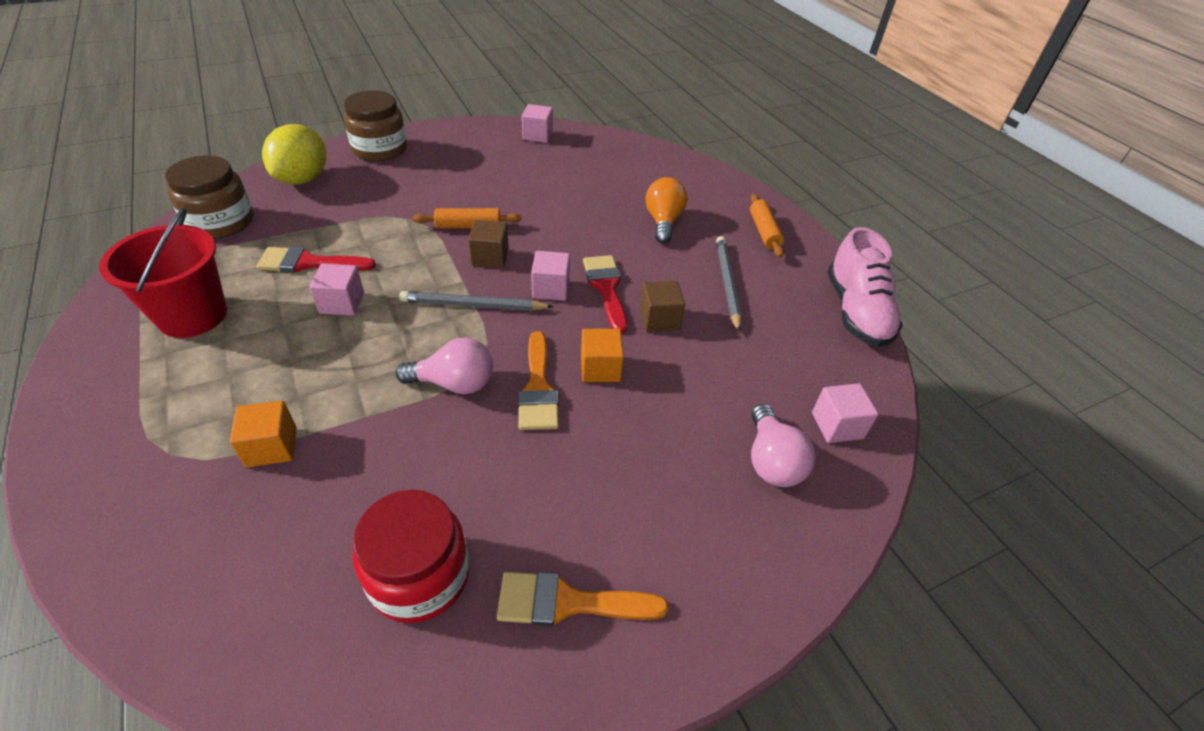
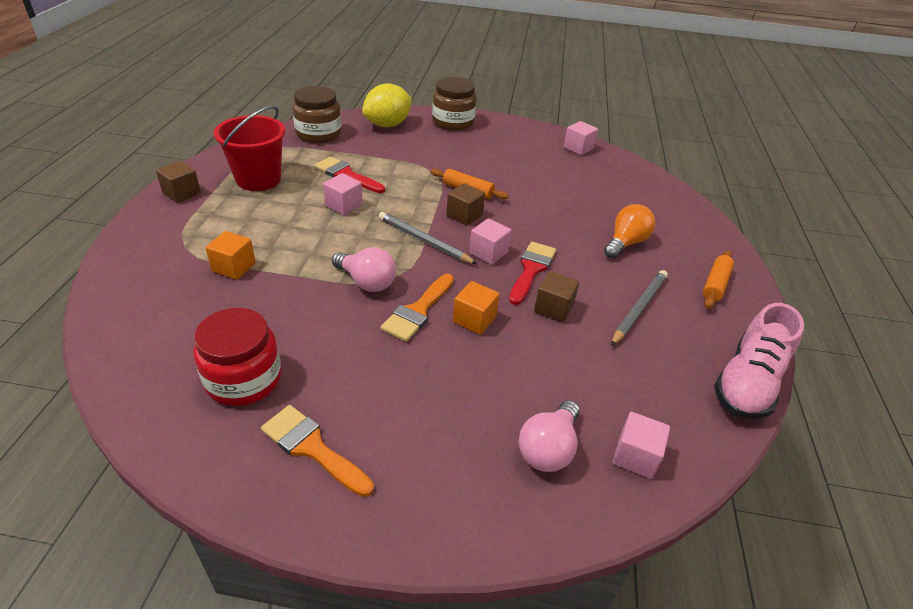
camera: 35 degrees right, 5 degrees down
none -> brown cube [156,161,201,203]

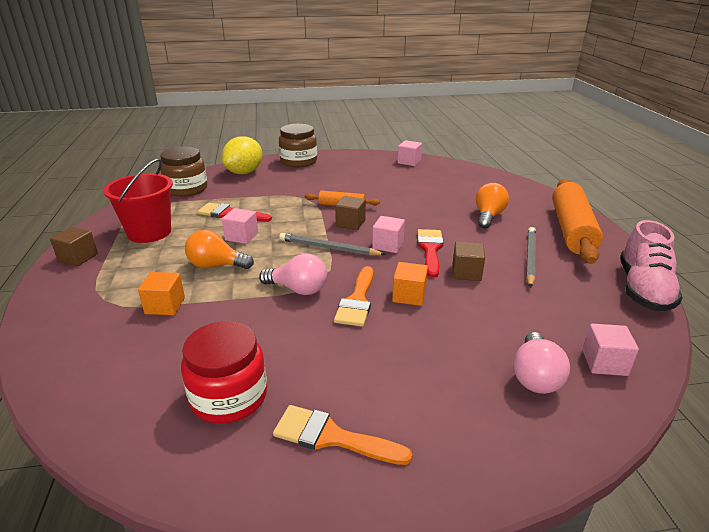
camera: 15 degrees left, 10 degrees down
orange rolling pin [703,250,734,309] -> orange rolling pin [552,179,603,264], size x2.06
none -> orange light bulb [185,230,254,269]

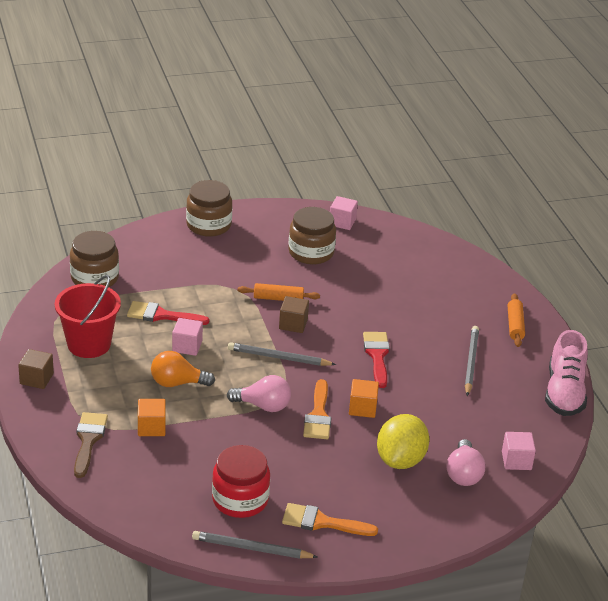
camera: 10 degrees left, 5 degrees up
yellow lemon [222,136,262,174] -> yellow lemon moved to [377,414,429,469]
pink cube [372,216,405,253] -> none
brown cube [452,241,485,281] -> none
orange light bulb [476,183,509,229] -> none
orange rolling pin [552,179,603,264] -> orange rolling pin [508,293,525,347], size x0.48
none -> brown brush [74,412,108,478]
none -> grey pencil [192,531,318,559]
none -> brown jar [288,207,336,264]

